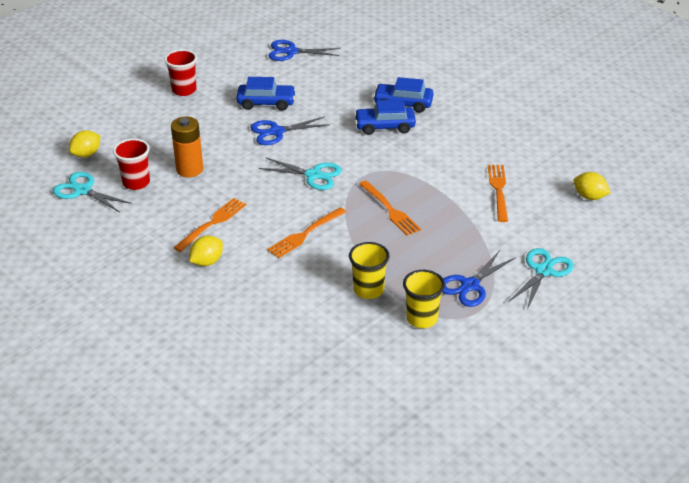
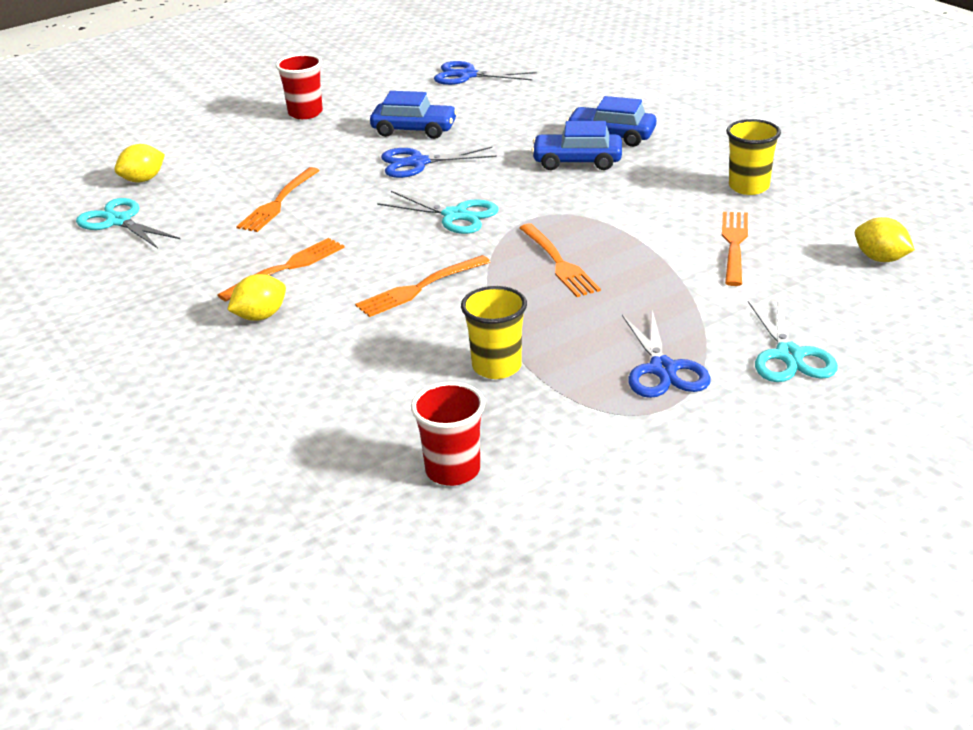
camera: 10 degrees right, 5 degrees down
red cup [113,138,150,190] -> red cup moved to [411,382,485,486]
orange battery [171,117,203,177] -> orange fork [236,167,320,232]
yellow cup [403,270,445,328] -> yellow cup moved to [726,119,781,195]
blue scissors [442,250,516,307] -> blue scissors turned 60 degrees counterclockwise [622,310,711,398]
turquoise scissors [508,248,574,309] -> turquoise scissors turned 135 degrees clockwise [748,297,838,382]

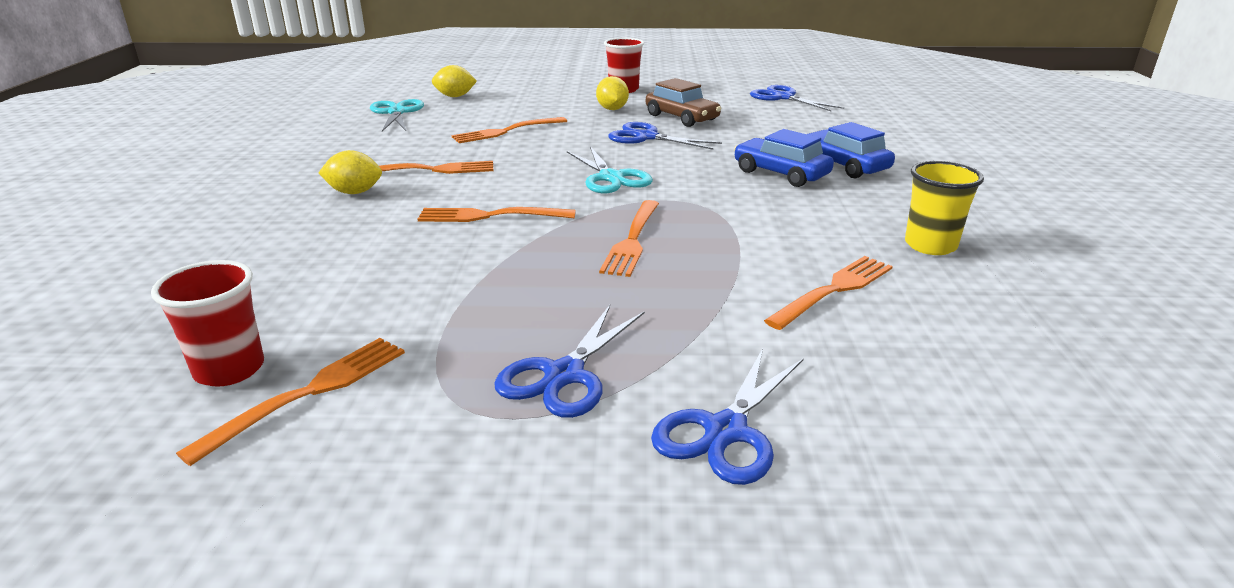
camera: 35 degrees right, 5 degrees down
blue car [370,91,457,139] -> brown car [646,78,722,127]
yellow cup [461,286,527,379] -> none
turquoise scissors [748,297,838,382] -> blue scissors [651,349,804,485]
yellow lemon [855,217,915,262] -> yellow lemon moved to [596,76,629,110]
none -> orange fork [176,338,405,466]

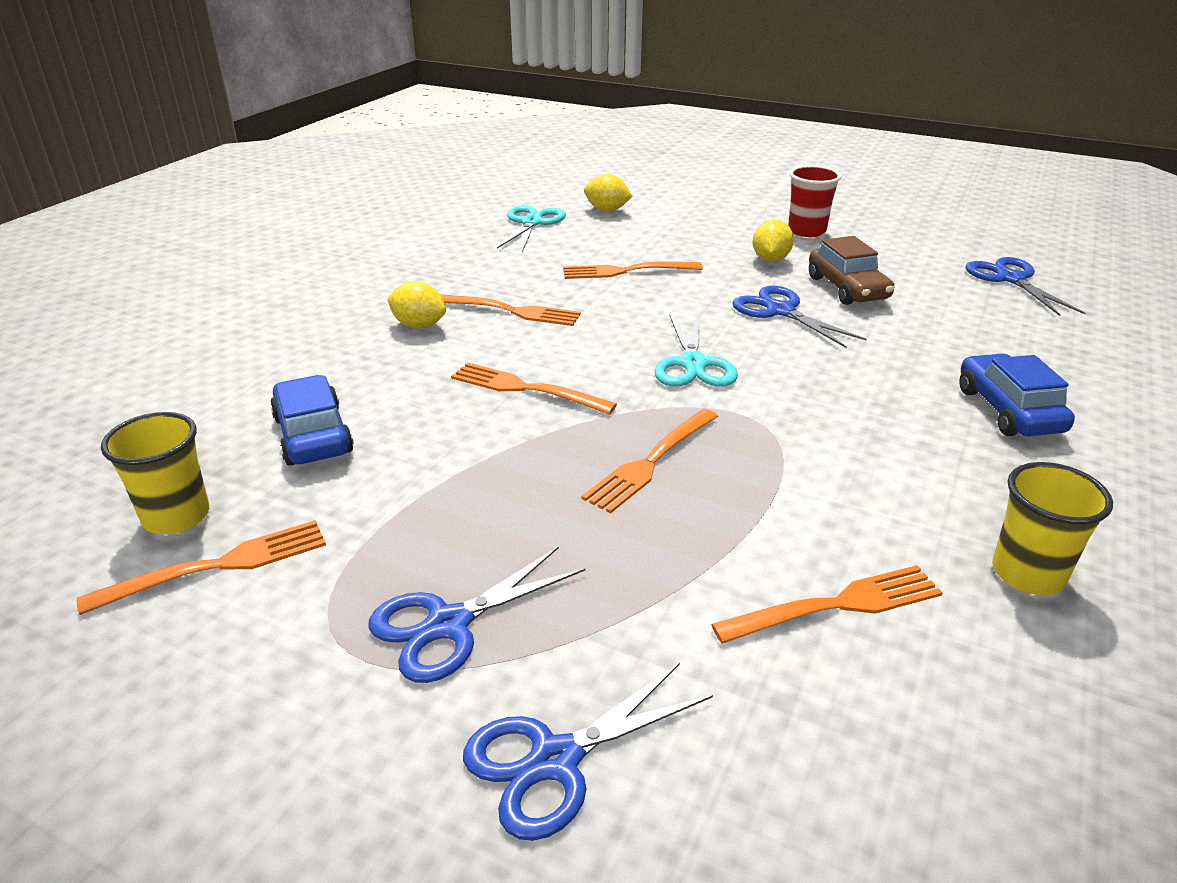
camera: 25 degrees right, 5 degrees up
red cup [151,260,264,387] -> yellow cup [101,412,209,534]
blue car [734,129,834,187] -> blue car moved to [270,375,354,466]

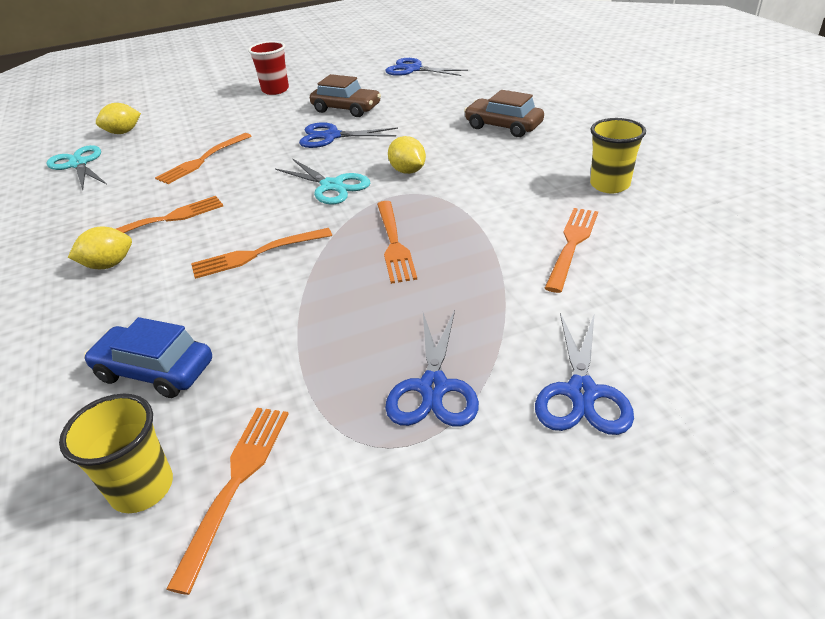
camera: 45 degrees left, 5 degrees up
yellow lemon [753,220,794,262] -> yellow lemon moved to [388,136,426,174]
blue car [959,353,1075,436] -> brown car [464,90,544,137]

